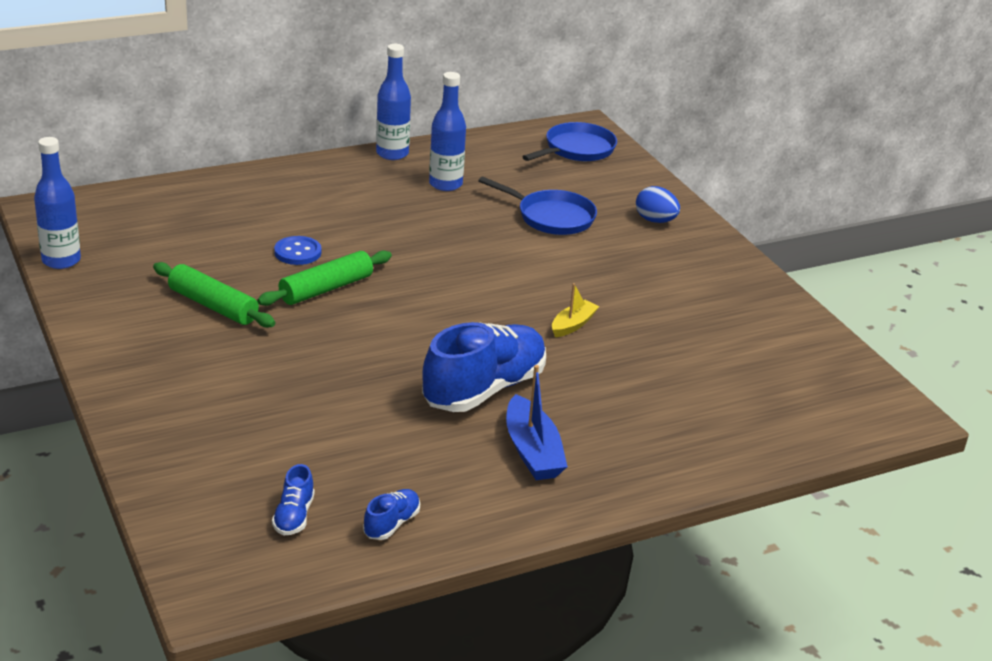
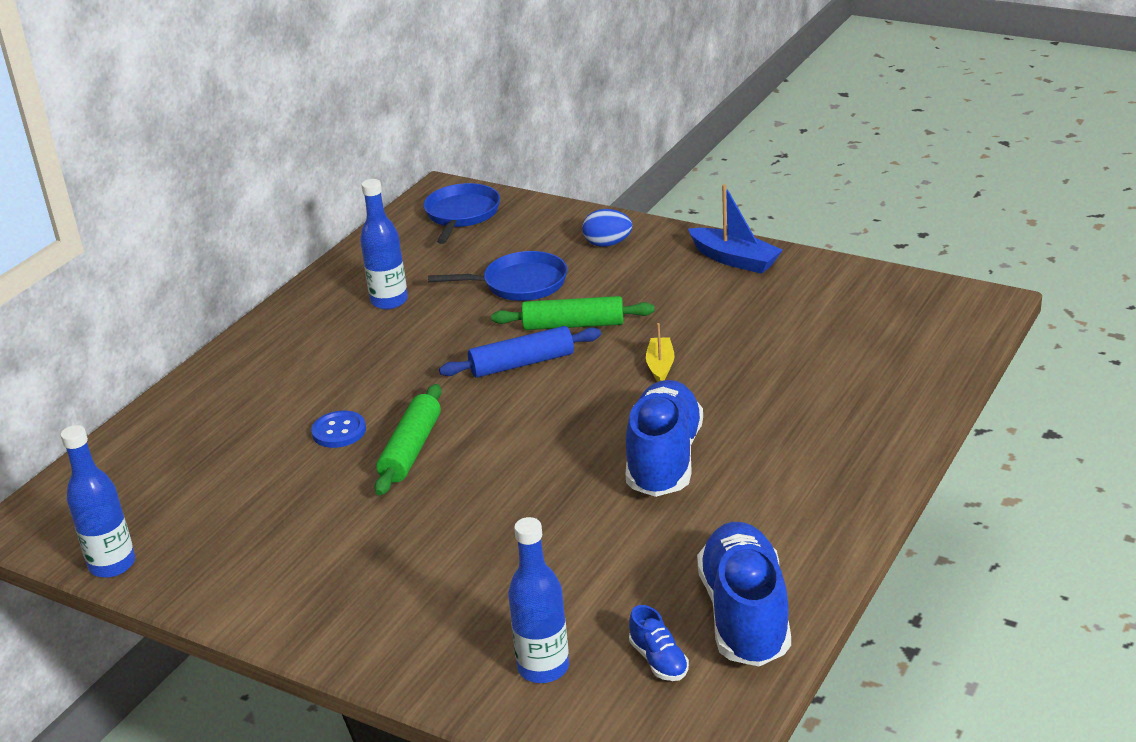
camera: 30 degrees left, 0 degrees up
green rolling pin [153,262,275,328] -> green rolling pin moved to [491,296,655,330]
blue shoe [363,489,420,540] -> blue shoe [697,522,791,666], size x2.27
blue bottle [376,44,411,160] -> blue bottle moved to [508,517,569,683]
blue boat [506,365,568,480] -> blue boat moved to [688,184,783,274]
none -> blue rolling pin [439,326,601,378]

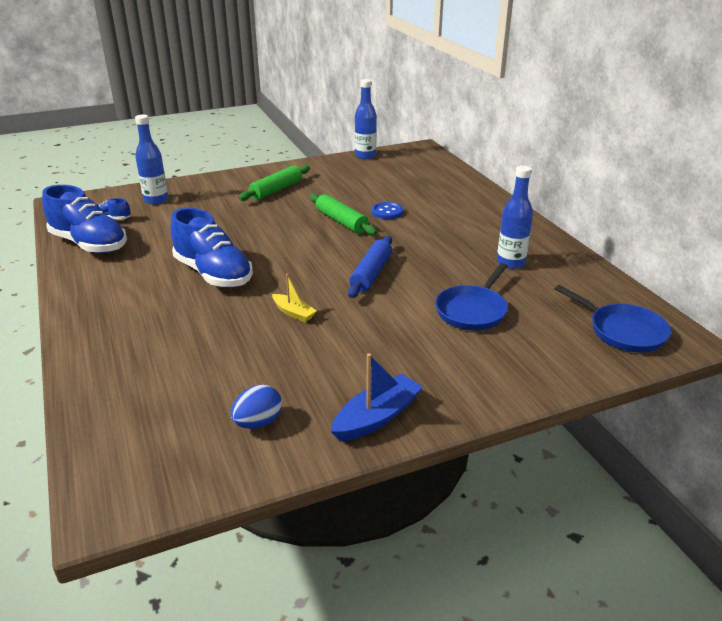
camera: 125 degrees right, 0 degrees up
green rolling pin [491,296,655,330] -> green rolling pin moved to [238,165,310,201]
blue egg [582,209,632,247] -> blue egg moved to [231,384,282,429]
blue boat [688,184,783,274] -> blue boat turned 150 degrees clockwise [331,353,423,442]

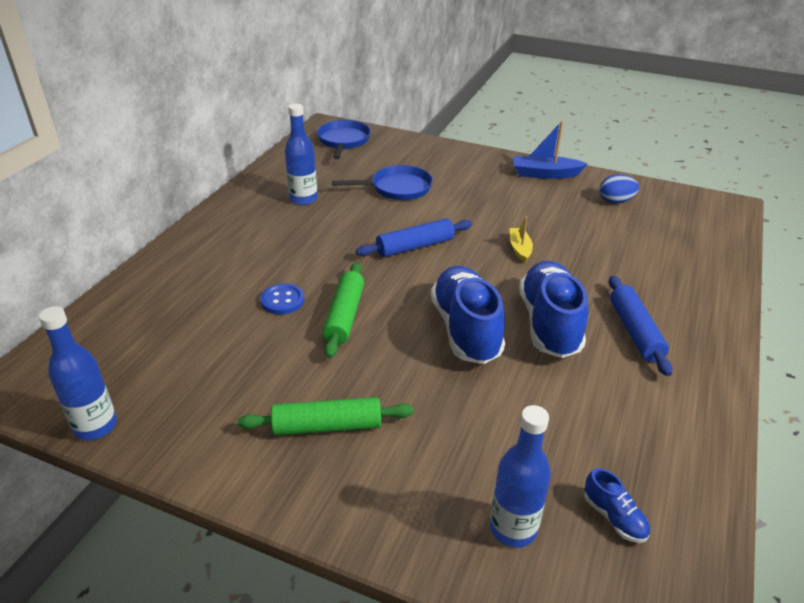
camera: 135 degrees left, 5 degrees up
blue shoe [42,185,127,253] -> blue shoe moved to [431,266,505,364]
none -> blue rolling pin [609,276,672,376]

